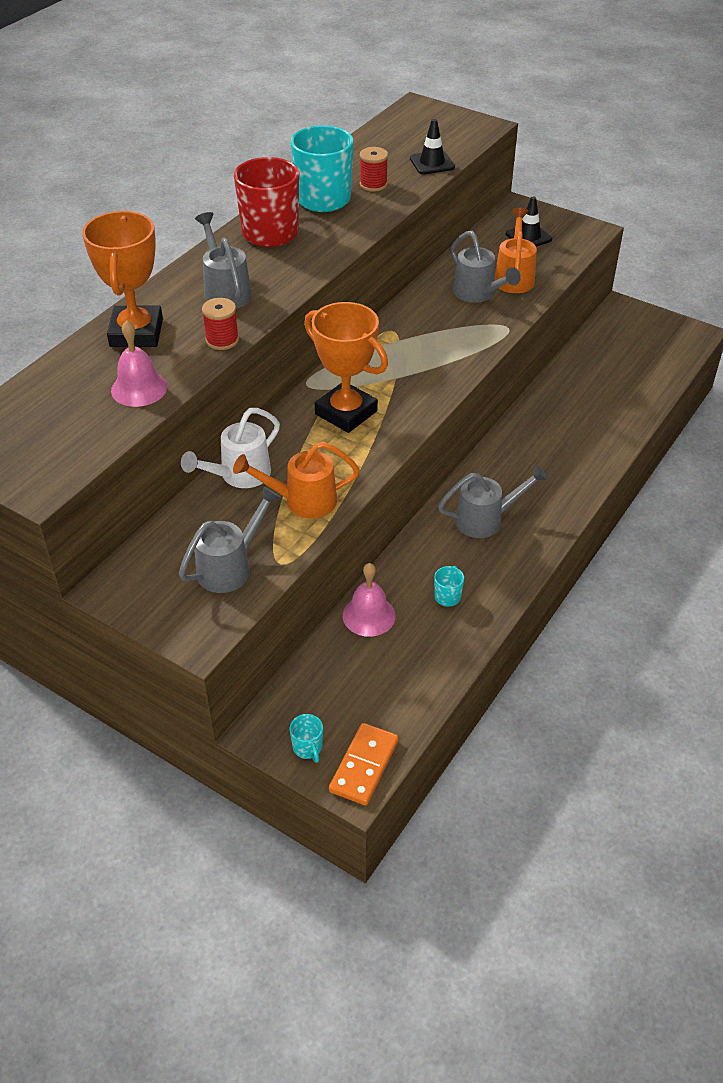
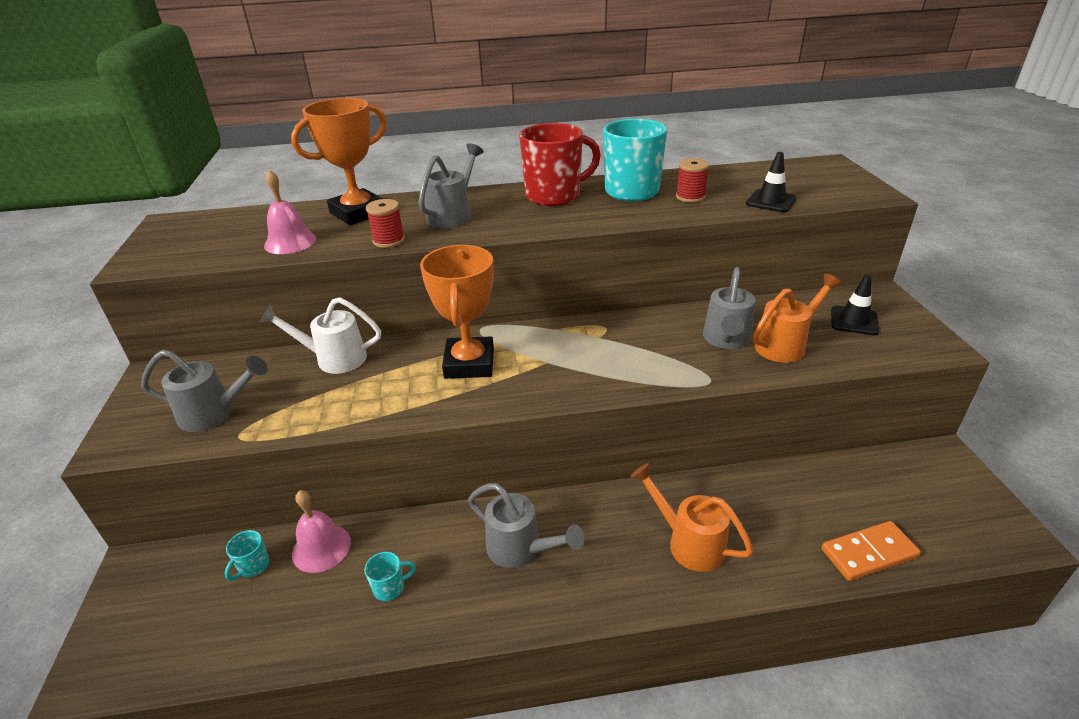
camera: 50 degrees right, 10 degrees down
orange watering can [233,442,360,518] -> orange watering can moved to [630,463,754,572]
turquoise mug [290,714,323,763] -> turquoise mug moved to [225,530,269,581]
orange domino [329,723,399,806] -> orange domino moved to [822,521,921,581]

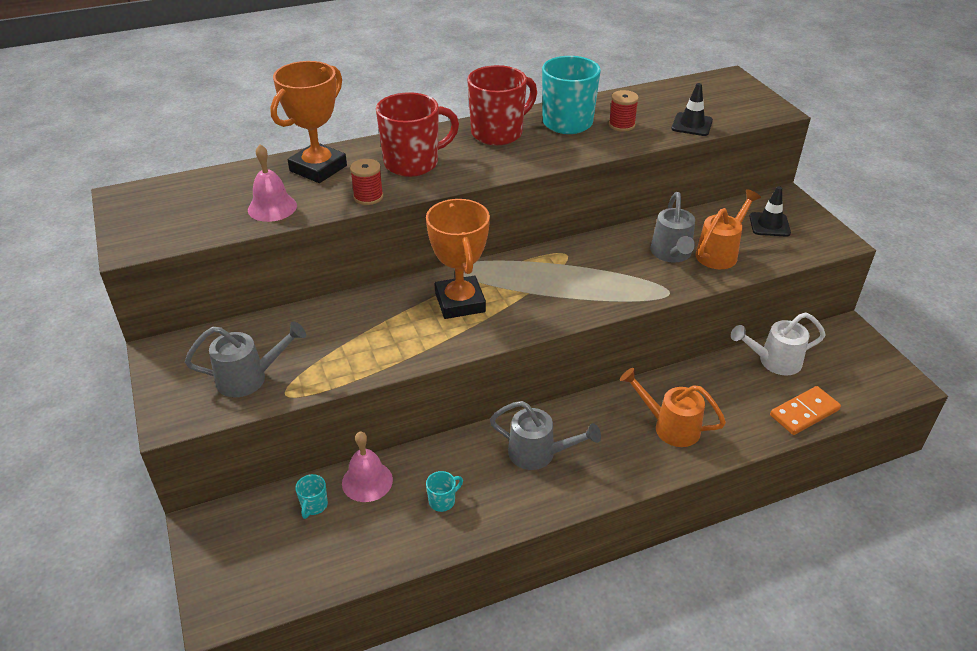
camera: 15 degrees left, 5 degrees up
white watering can [259,297,381,374] -> white watering can moved to [731,312,825,375]
grey watering can [419,143,483,228] -> red mug [376,92,459,177]

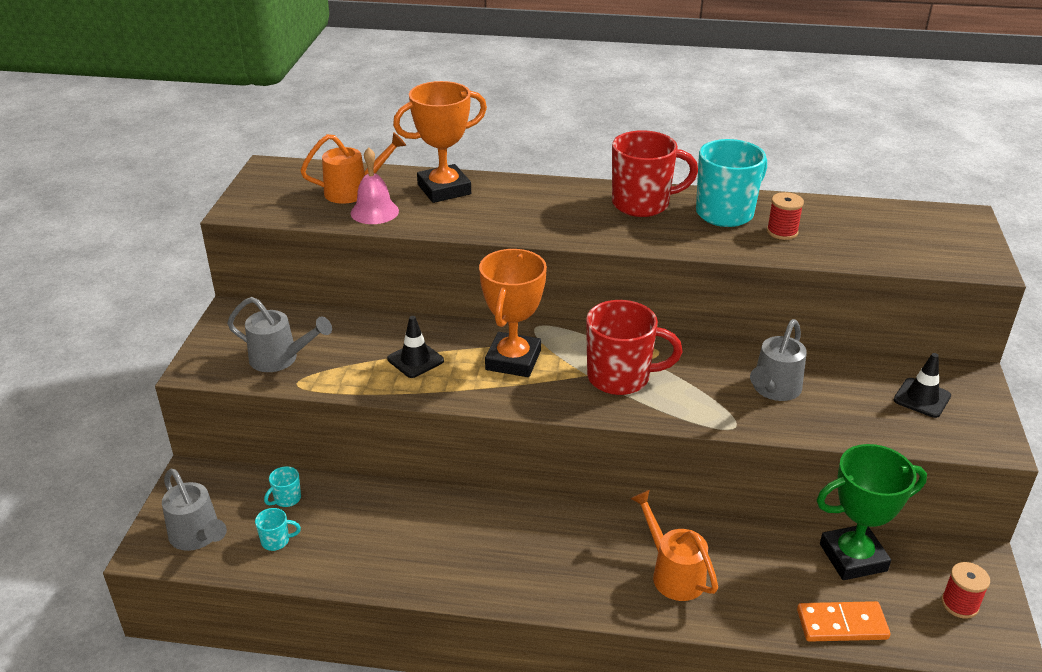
camera: 30 degrees right, 5 degrees down
pink bell [342,432,393,502] -> none
red spool [350,159,383,205] -> red spool moved to [941,562,990,619]
red mug [376,92,459,177] -> red mug moved to [586,300,683,395]
turquoise mug [426,471,463,512] -> turquoise mug moved to [255,508,301,551]
grey watering can [490,401,601,470] -> grey watering can moved to [162,469,227,551]
black traffic cone [672,83,713,136] -> black traffic cone moved to [387,316,444,378]
orange watering can [696,189,761,269] -> orange watering can moved to [300,132,406,204]
white watering can [731,312,825,375] -> green trophy [817,444,927,580]

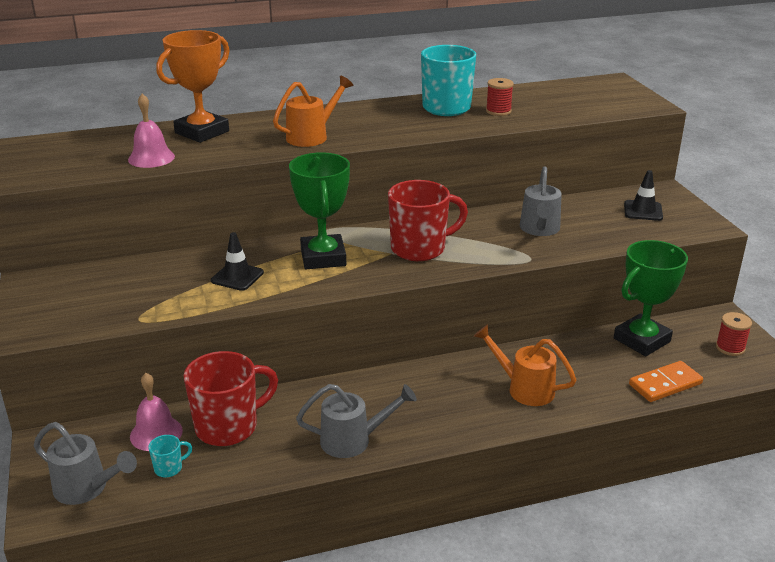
camera: 25 degrees left, 5 degrees down
grey watering can [227,297,332,372] -> grey watering can moved to [296,384,417,458]
turquoise mug [264,466,301,507] -> pink bell [130,373,183,451]
orange watering can [300,132,406,204] -> orange watering can moved to [273,76,353,147]
orange trophy [479,249,547,377] -> green trophy [289,152,350,269]
red mug [612,130,698,217] -> red mug moved to [184,351,278,446]

